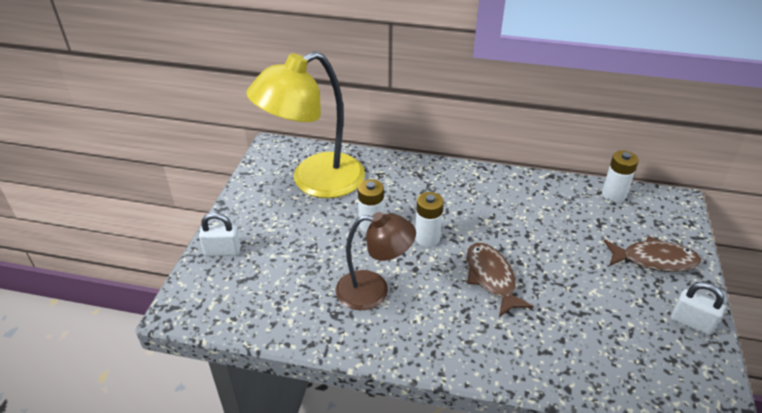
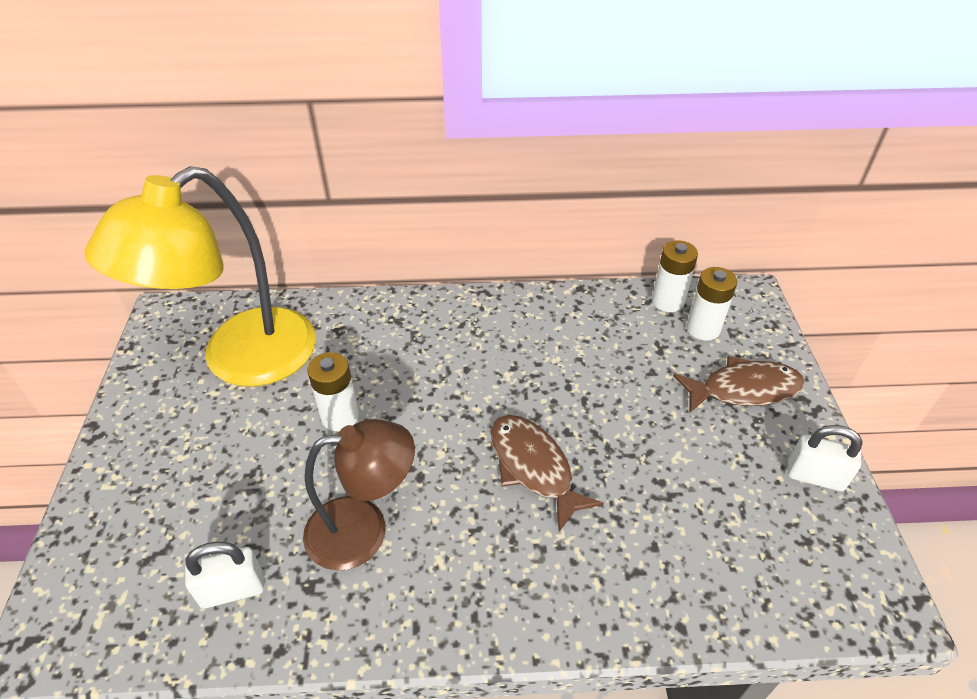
camera: 15 degrees left, 5 degrees up
white padlock [199,213,241,256] -> white padlock moved to [185,542,264,608]
white battery [415,192,444,247] -> white battery moved to [686,267,737,341]

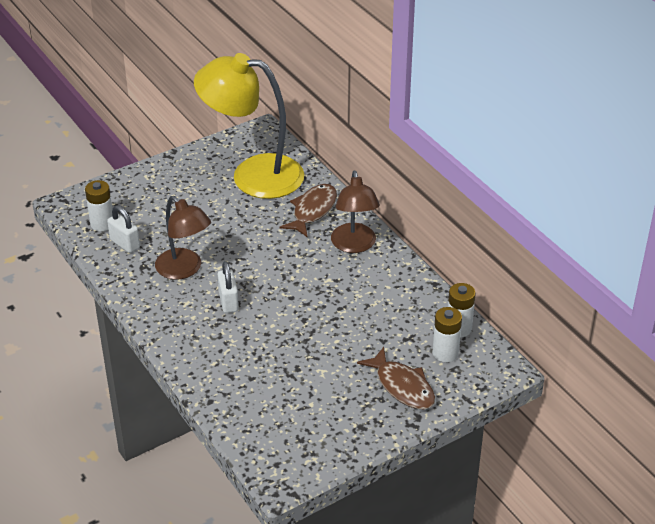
camera: 60 degrees right, 5 degrees down
white battery [307,352,359,431] -> white battery moved to [85,180,112,231]
brown fish [491,415,604,532] -> brown fish moved to [280,184,337,238]
white padlock [788,425,862,491] -> white padlock moved to [217,261,239,313]
none -> brown lamp [331,171,380,253]

